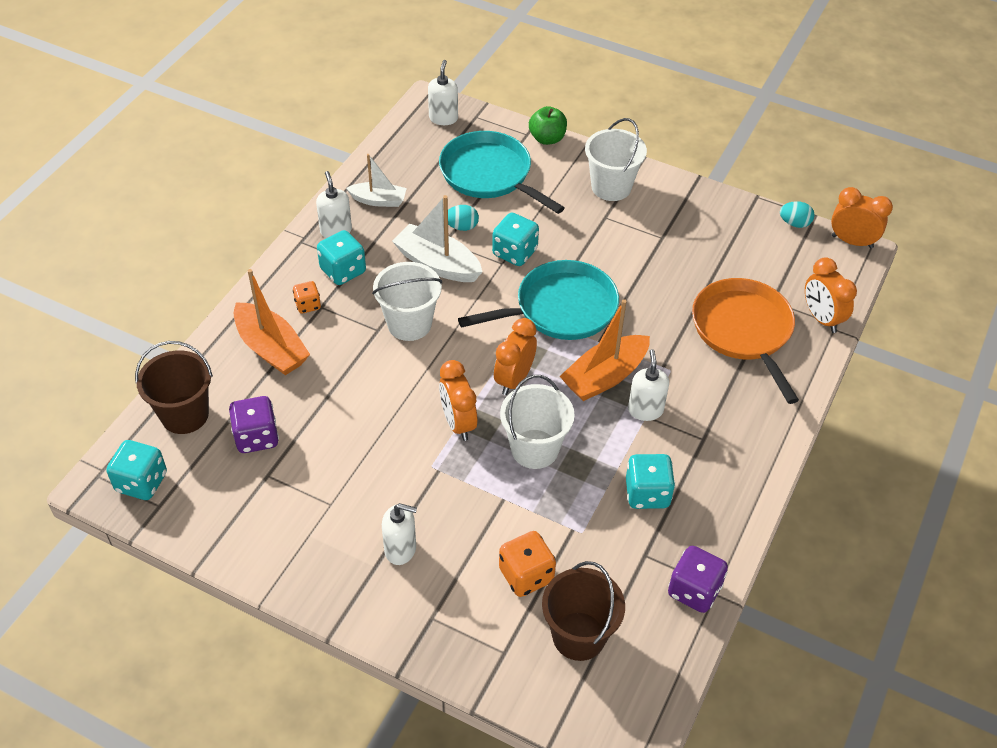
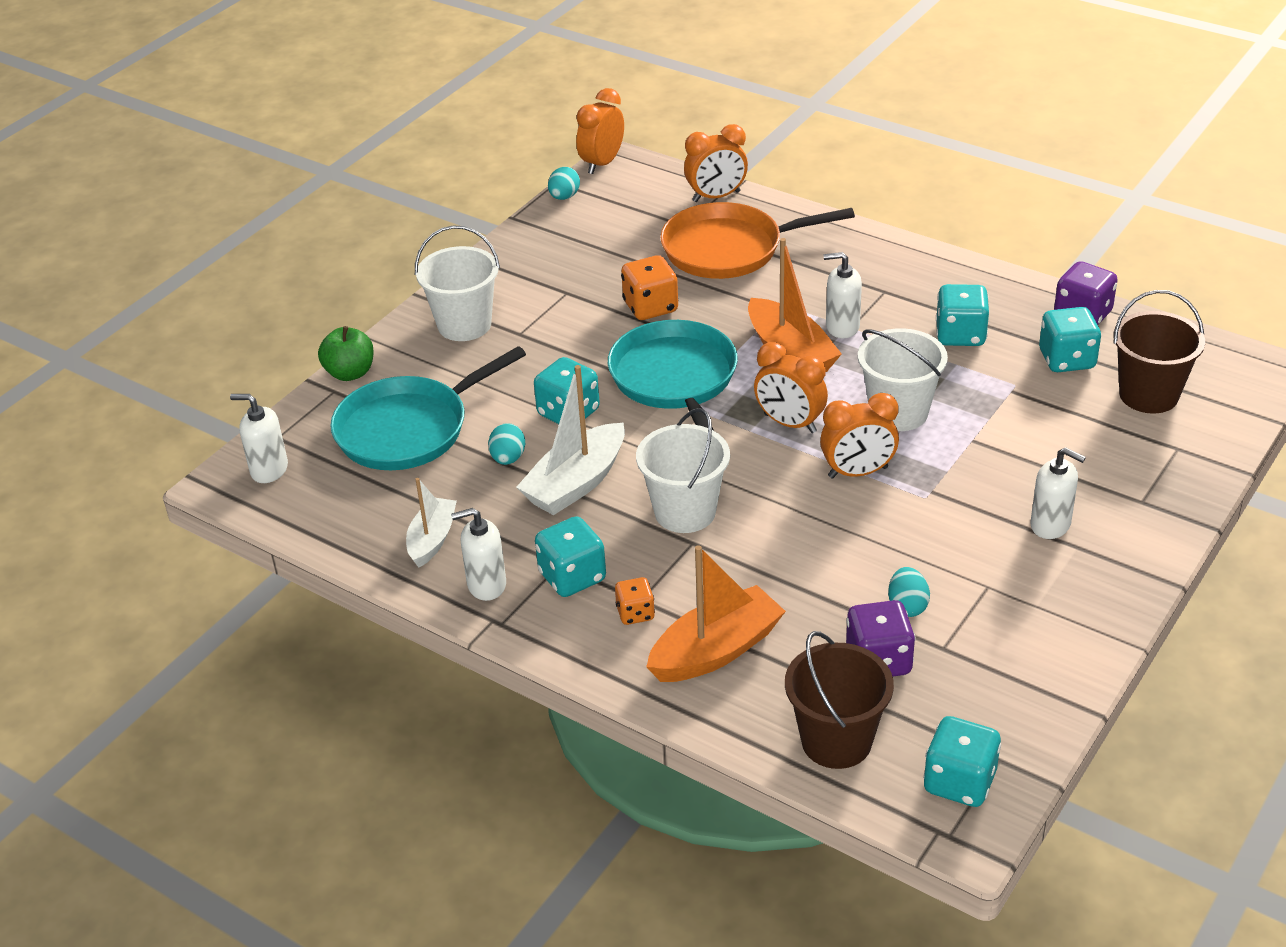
camera: 80 degrees left, 10 degrees down
white soap dispenser [382,503,417,565] -> white soap dispenser turned 105 degrees clockwise [1030,447,1086,539]
orange dice [499,531,556,597] -> orange dice moved to [621,255,678,320]
none -> turquoise egg [888,567,930,617]
none -> turquoise dice [1039,307,1101,372]

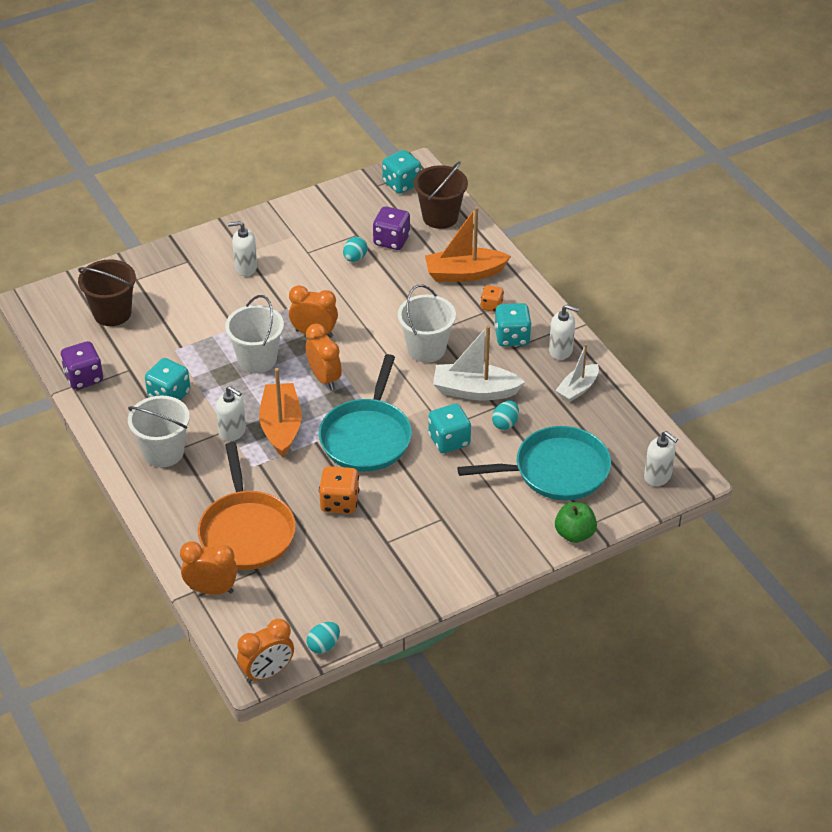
camera: 155 degrees left, 5 degrees up
white bucket [415,225,500,341] -> white bucket moved to [128,396,190,467]
white boat [516,365,625,515] -> white boat turned 150 degrees counterclockwise [433,325,525,400]
orange pan [660,202,855,279] -> orange pan turned 60 degrees clockwise [198,442,296,570]
white soap dispenser [1030,447,1086,539] -> white soap dispenser turned 60 degrees counterclockwise [228,221,257,276]
turquoise dice [1039,307,1101,372] -> none

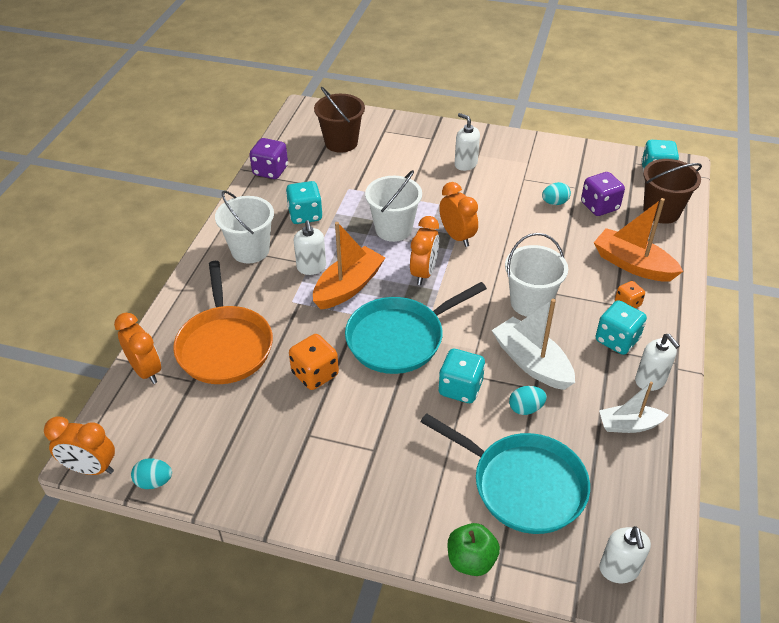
camera: 45 degrees right, 0 degrees up
orange pan [198,442,296,570] -> orange pan turned 45 degrees counterclockwise [173,261,273,384]

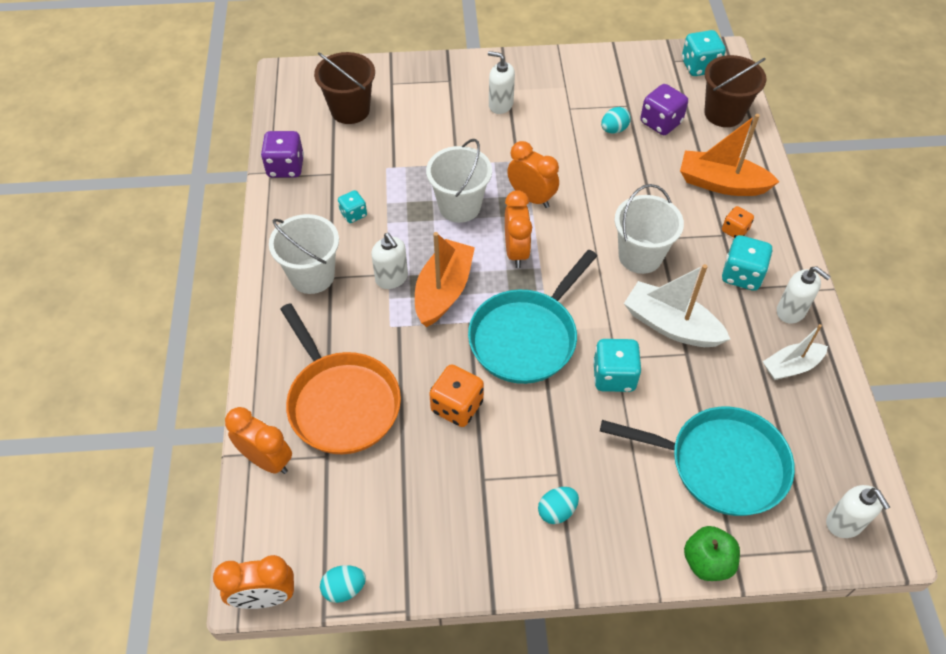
camera: 20 degrees left, 10 degrees up
turquoise dice [286,181,322,224] -> turquoise dice [338,190,367,223], size x0.61
turquoise egg [509,386,547,415] -> turquoise egg moved to [538,487,579,524]

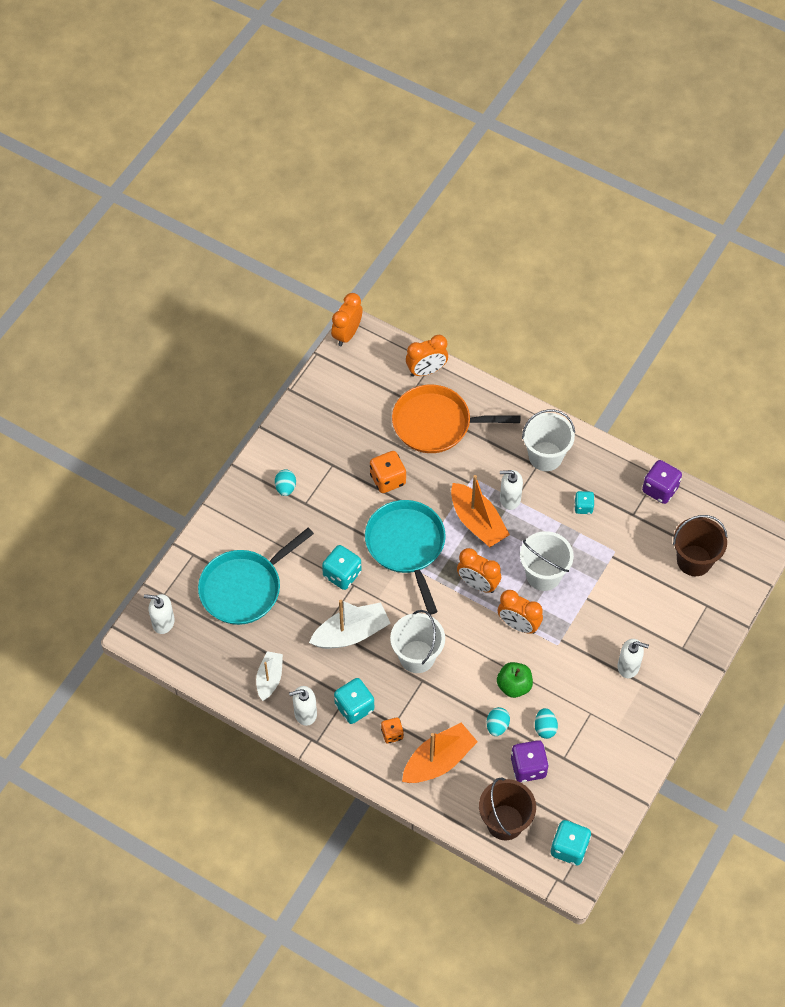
camera: 125 degrees right, 5 degrees up
turquoise egg [320,565,366,603] -> turquoise egg moved to [486,707,510,736]
white soap dispenser [488,51,515,114] -> white soap dispenser turned 45 degrees clockwise [618,639,649,678]
orange clock [507,141,559,208] -> orange clock turned 45 degrees clockwise [498,590,543,634]
green apple [684,526,740,581] -> green apple moved to [497,662,533,698]

